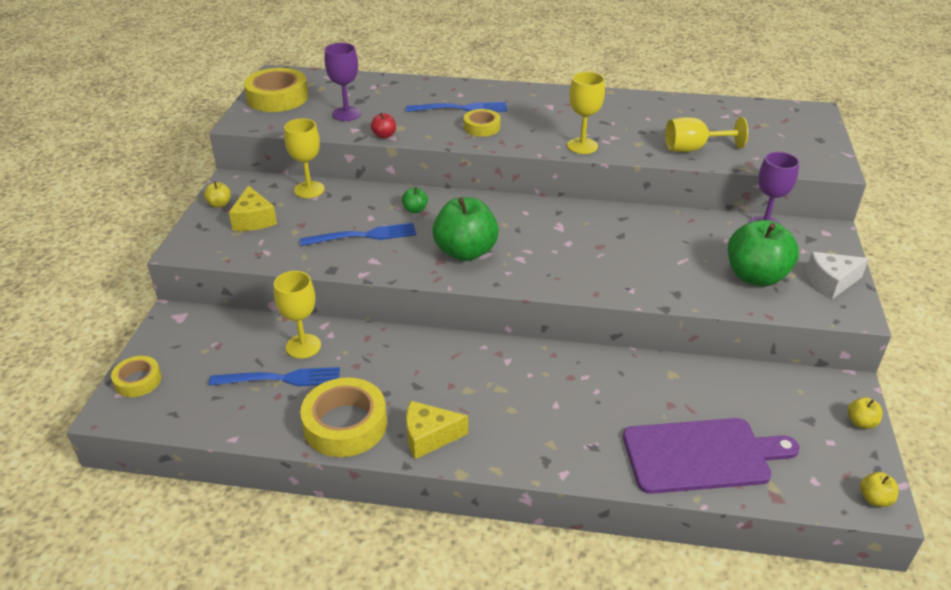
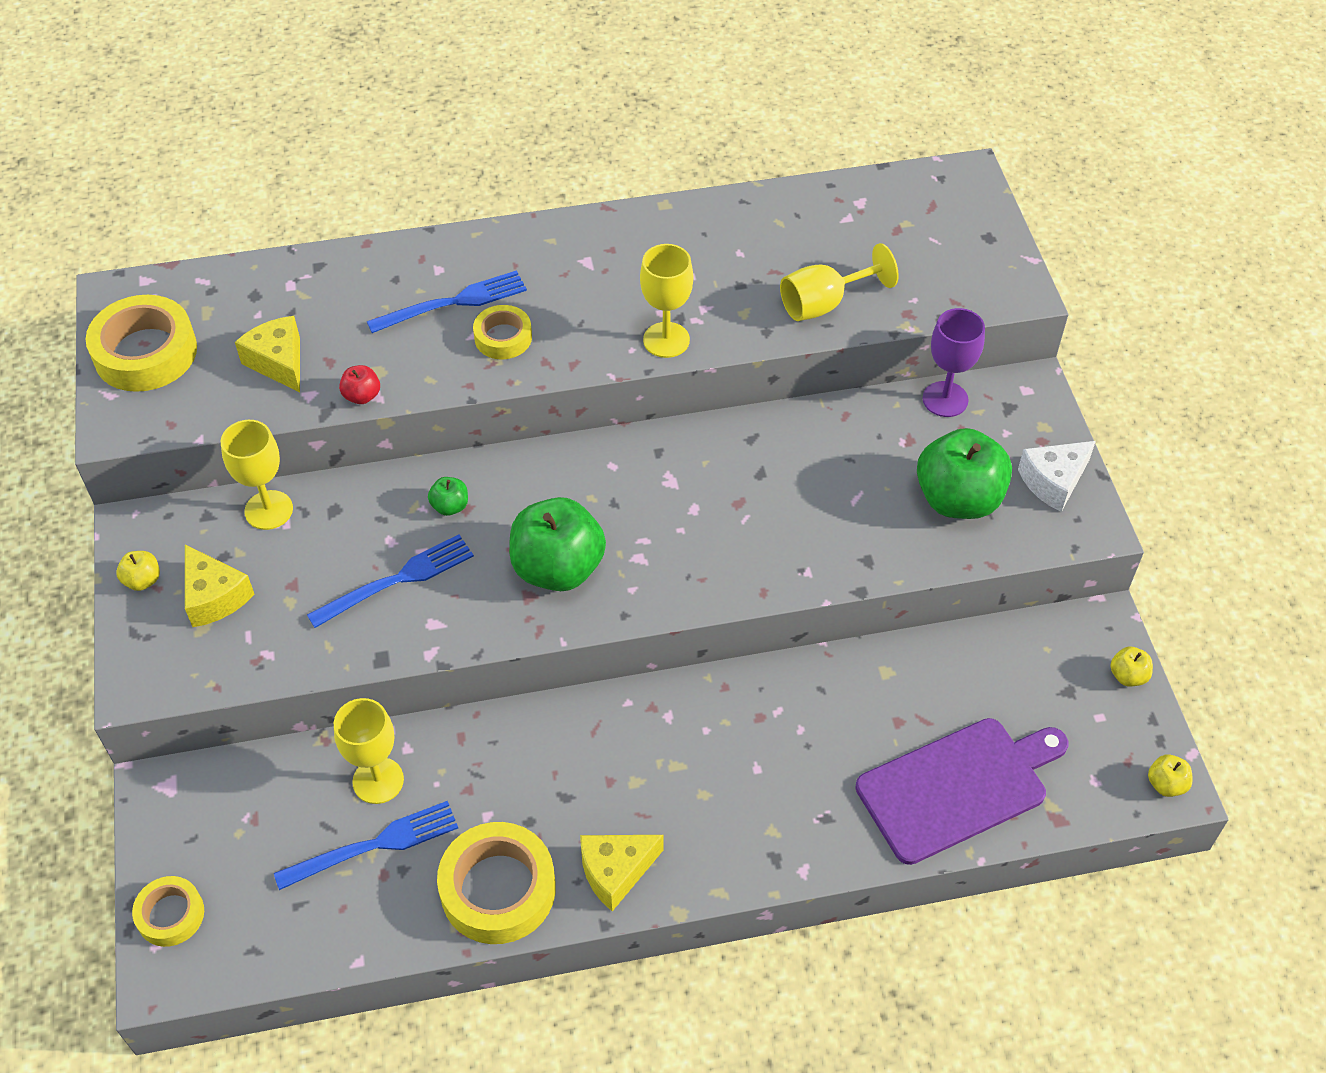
camera: 20 degrees left, 15 degrees up
purple goblet [325,43,361,121] -> yellow cheese [235,316,300,393]

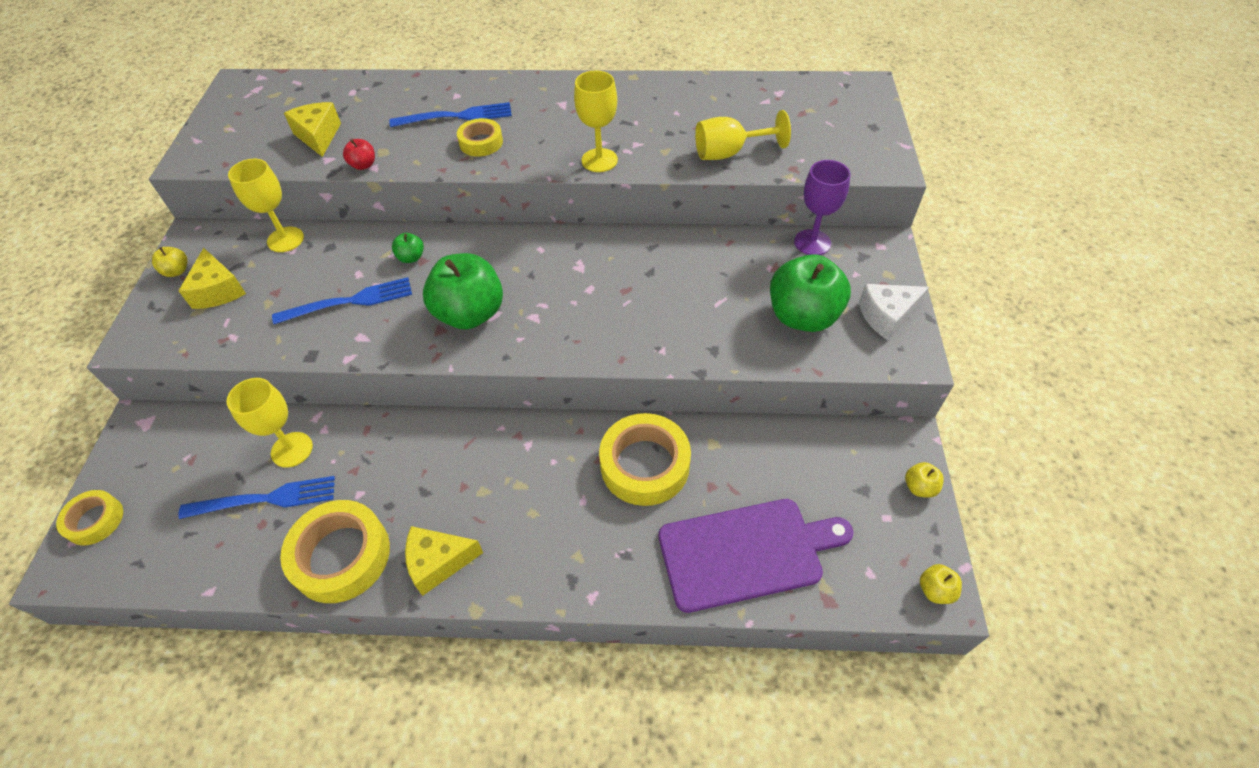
camera: 15 degrees right, 0 degrees up
yellow tape [86,295,197,392] -> yellow tape moved to [599,413,691,506]

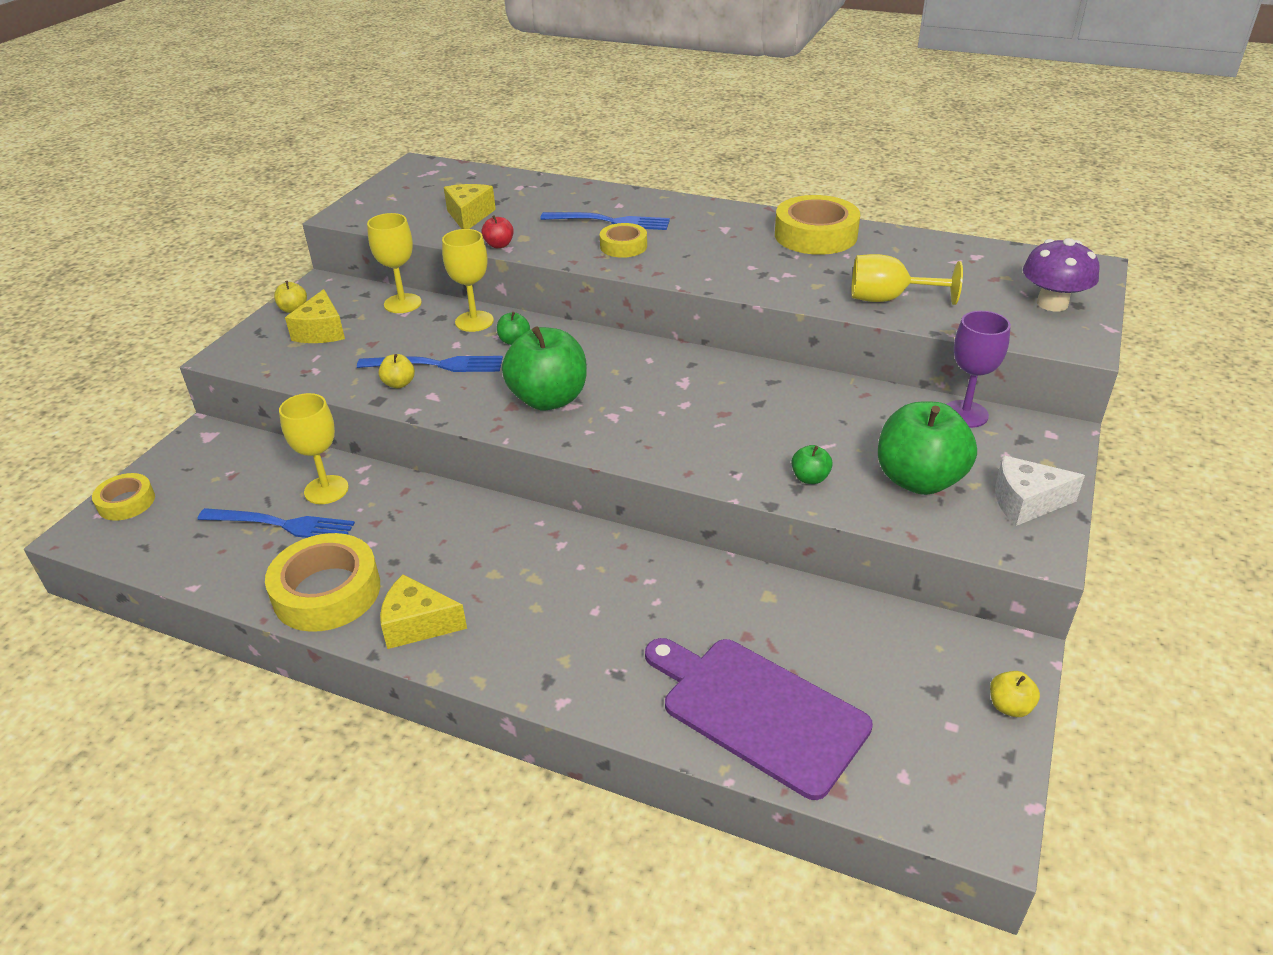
camera: 20 degrees right, 15 degrees down
yellow goblet [574,70,618,172] -> yellow goblet moved to [442,229,494,332]
yellow tape [599,413,691,506] -> yellow tape moved to [775,195,860,255]
purple cutting board [658,499,854,613] -> purple cutting board turned 150 degrees counterclockwise [645,638,873,800]
yellow apple [920,564,962,604] -> yellow apple moved to [378,354,415,388]
none -> green apple [791,445,833,484]
none -> purple mushroom [1023,238,1100,311]

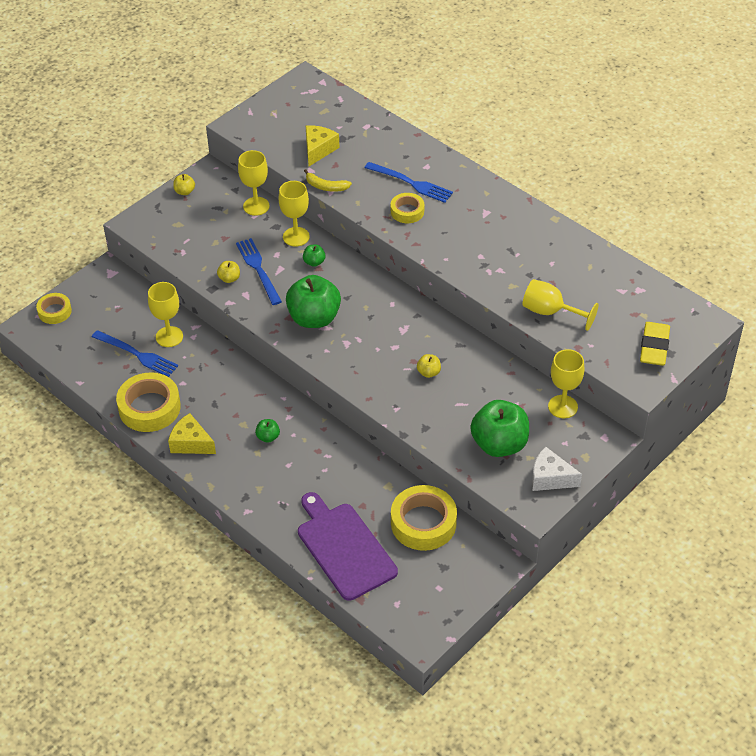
camera: 20 degrees right, 10 degrees up
yellow cheese [285,289,345,343] -> none
blue fork [357,356,503,372] -> blue fork turned 135 degrees counterclockwise [236,238,282,305]
red apple [482,215,514,248] -> yellow banana [304,169,352,192]
yellow tape [775,195,860,255] -> yellow tape moved to [391,485,457,551]
green apple [791,445,833,484] -> green apple moved to [255,419,280,443]
purple goblet [946,311,1011,428] -> yellow goblet [548,349,585,418]
yellow apple [990,671,1040,717] -> yellow apple moved to [417,354,441,378]
purple mushroom [1023,238,1100,311] -> yellow eraser [640,322,670,366]

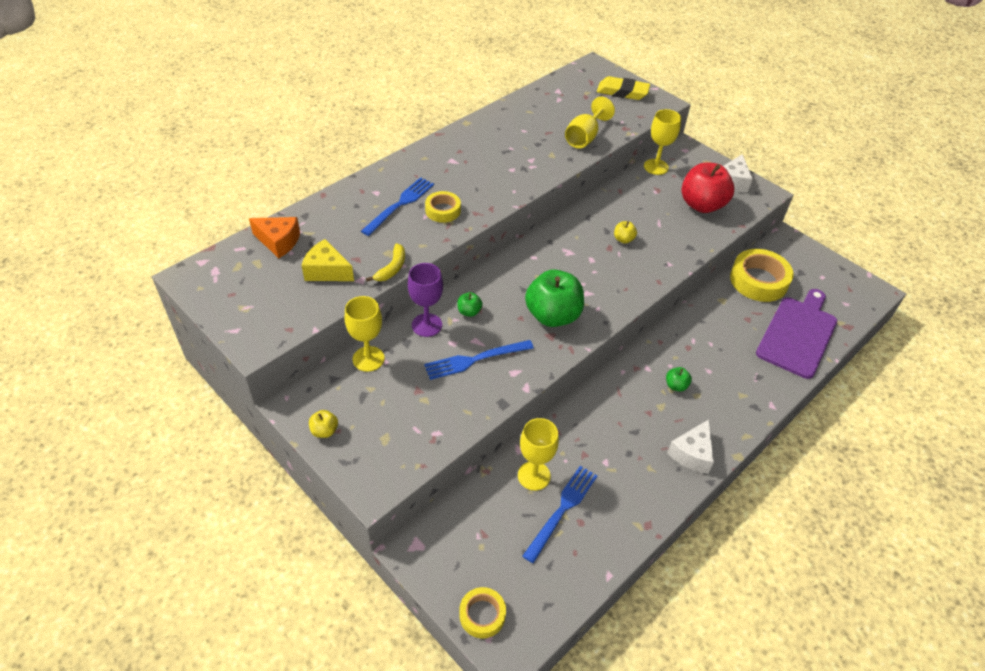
camera: 90 degrees left, 0 degrees up
yellow tape [116,372,181,432] -> none
yellow cheese [168,413,216,454] -> white cheese [667,419,714,474]
yellow apple [217,261,240,283] -> none
yellow goblet [279,181,310,247] -> purple goblet [408,263,443,337]
purple cutting board [298,492,398,601] -> purple cutting board turned 150 degrees clockwise [756,289,837,379]
green apple [470,400,529,457] -> red apple [682,162,734,213]
none -> orange cheese [249,217,300,258]

